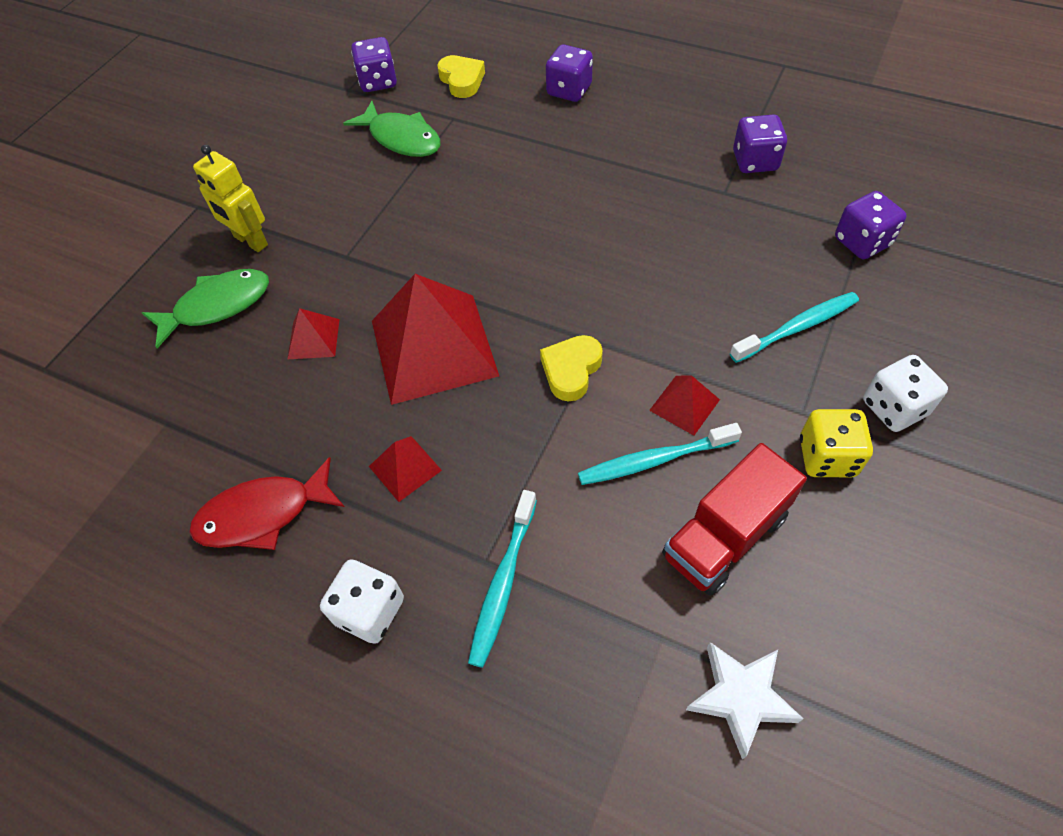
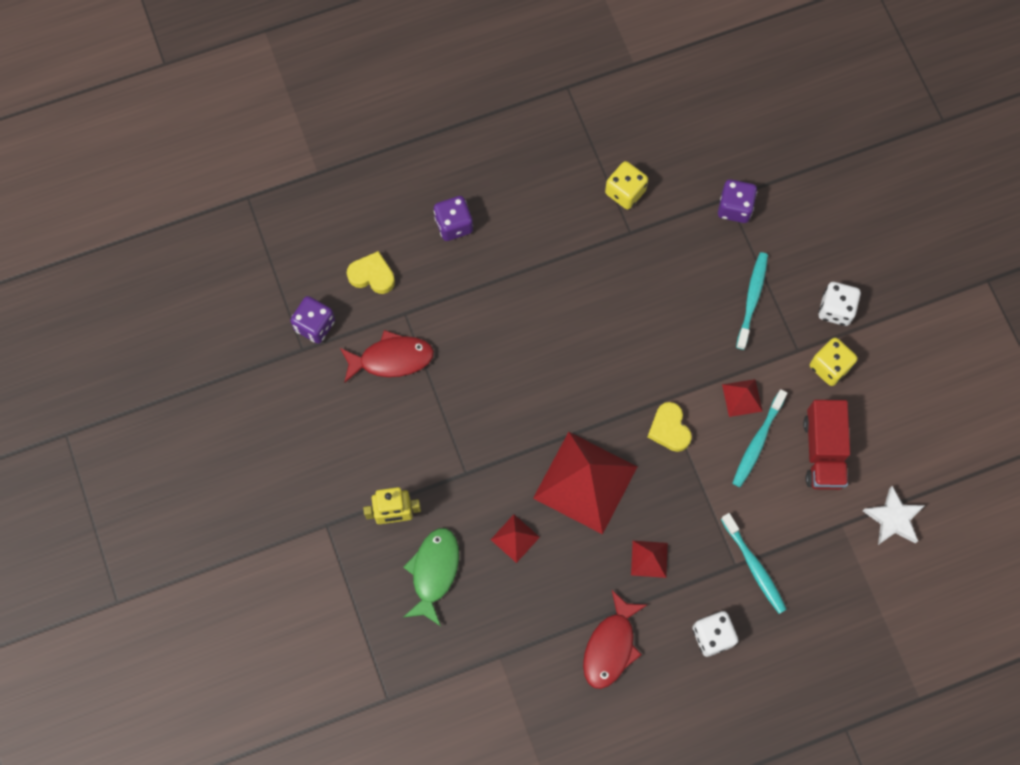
camera: 50 degrees left, 15 degrees up
green fish [343,101,441,157] -> red fish [340,330,434,383]
purple dice [733,114,787,173] -> yellow dice [605,161,648,209]

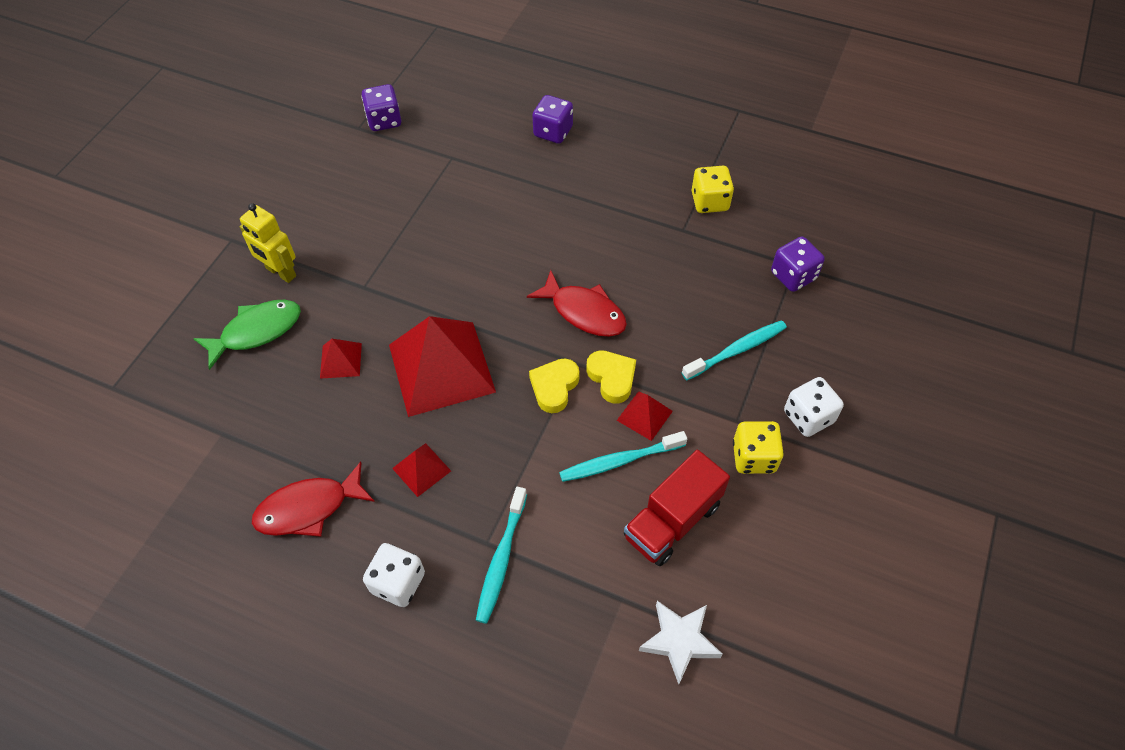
camera: 45 degrees right, 15 degrees down
red fish [340,330,434,383] -> red fish moved to [527,270,627,337]
yellow heart [347,251,395,294] -> yellow heart moved to [586,350,636,404]

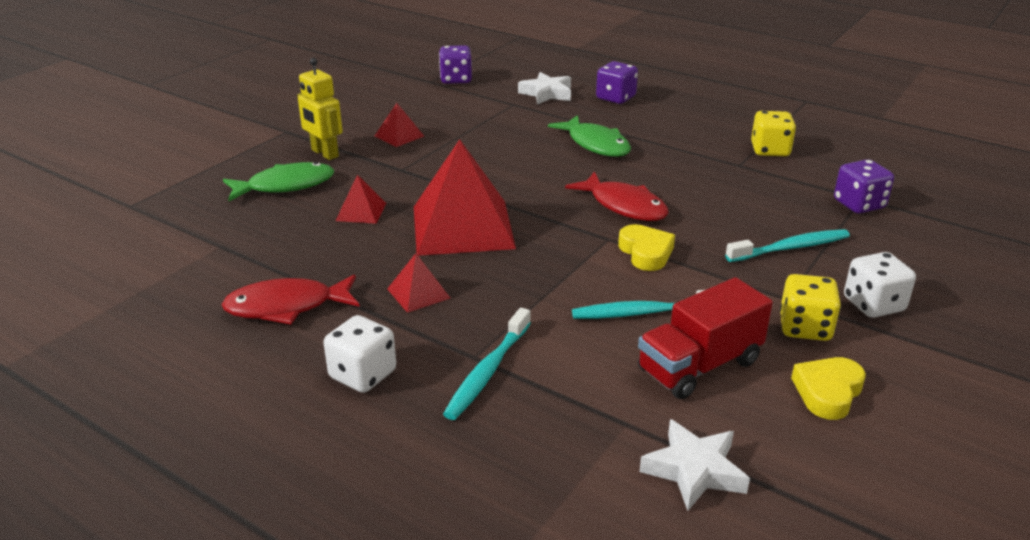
camera: 10 degrees right, 25 degrees down
yellow heart [529,358,580,413] -> yellow heart moved to [791,357,866,420]
red pyramid [617,391,673,441] -> red pyramid moved to [375,103,424,147]
none -> white star [518,72,571,104]
none -> green fish [548,115,631,157]

